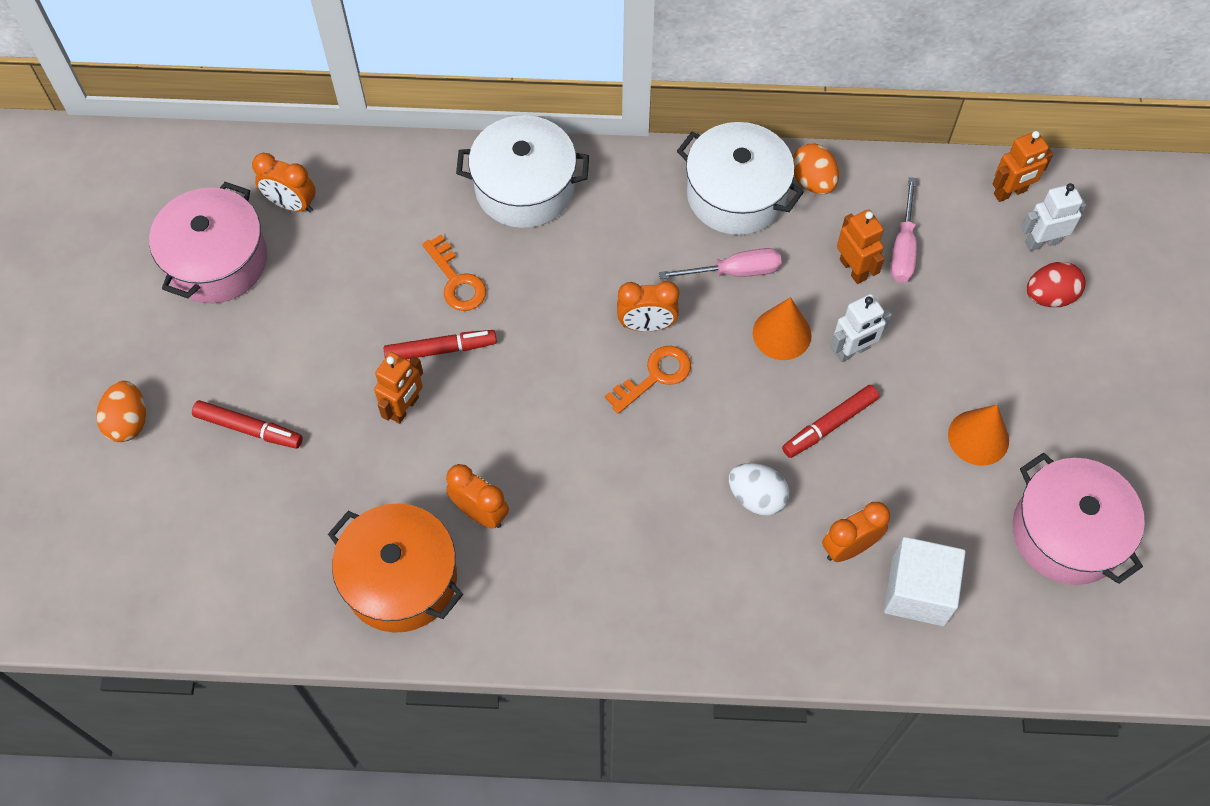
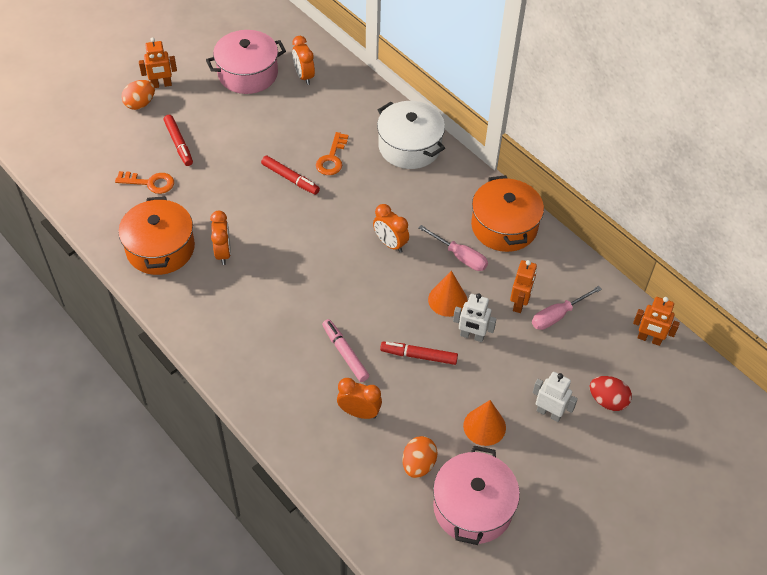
camera: 45 degrees right, 10 degrees down
orange robot [374,352,423,424] -> orange robot moved to [139,37,177,88]
orange key [605,346,691,414] -> orange key moved to [115,171,174,194]
white pot [677,122,804,235] -> orange pot [471,175,544,252]
white egg [729,463,790,516] -> pink marker [322,319,369,382]
orange egg [793,143,839,194] -> orange egg moved to [402,436,438,478]
white cube [884,537,966,626] -> none
white robot [1021,183,1086,251] -> white robot moved to [533,372,578,422]

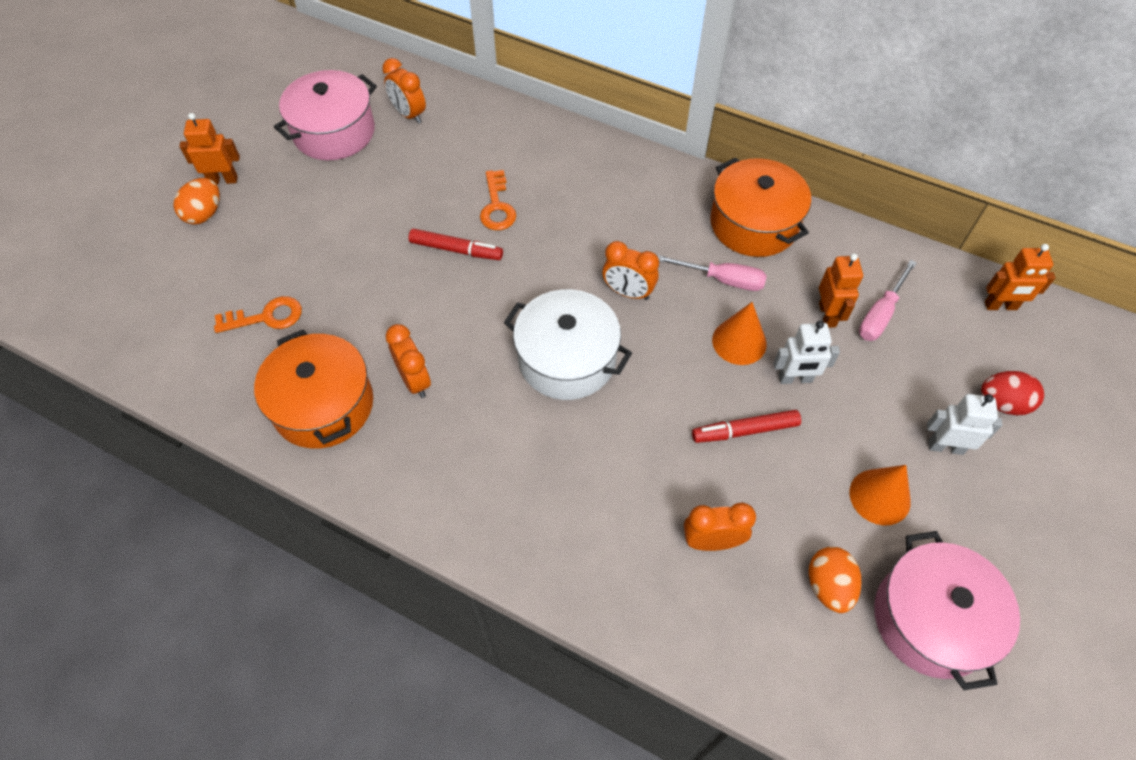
camera: 20 degrees left, 5 degrees up
orange robot [139,37,177,88] -> orange robot turned 150 degrees counterclockwise [179,113,240,184]
red marker [164,115,193,166] -> none
pink marker [322,319,369,382] -> none
white pot [377,101,445,169] -> white pot moved to [504,289,632,400]

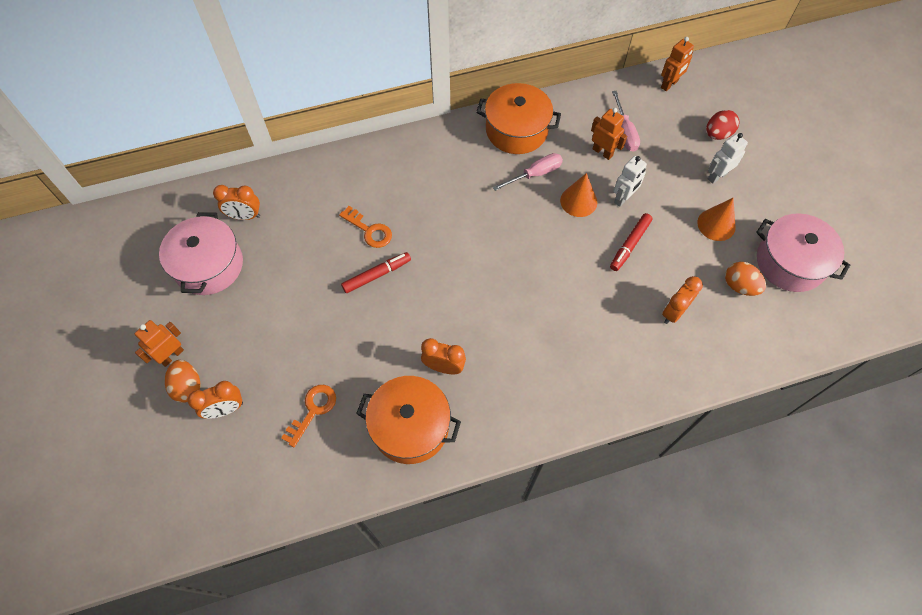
camera: 45 degrees left, 5 degrees up
white pot [504,289,632,400] -> none
orange clock [602,241,659,300] -> orange clock moved to [188,381,243,419]

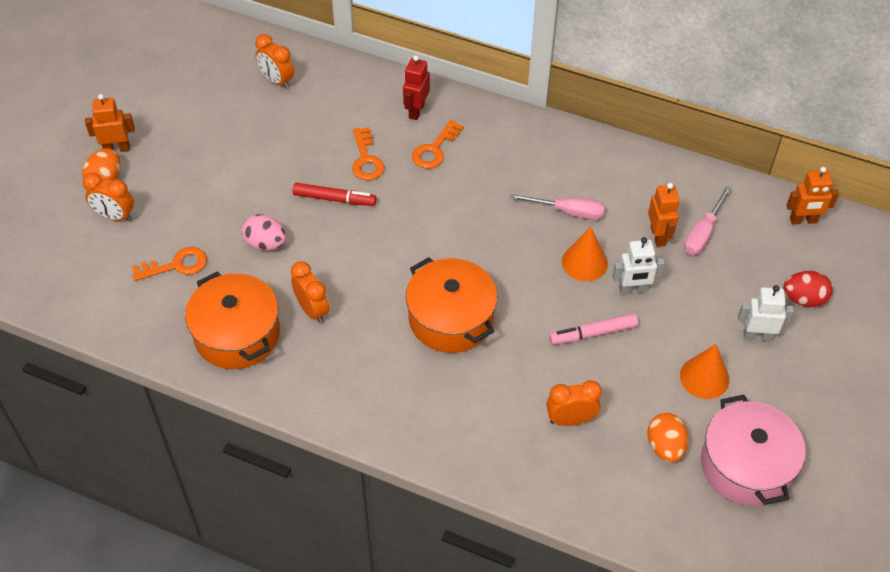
camera: 40 degrees right, 10 degrees down
pink pot [159,212,243,295] -> none
orange pot [476,83,561,154] -> orange pot moved to [406,257,497,353]
red marker [610,213,653,271] -> pink marker [549,313,638,345]
none -> pink egg [242,214,286,251]
none -> red robot [403,55,430,120]
none -> orange key [412,120,464,169]

